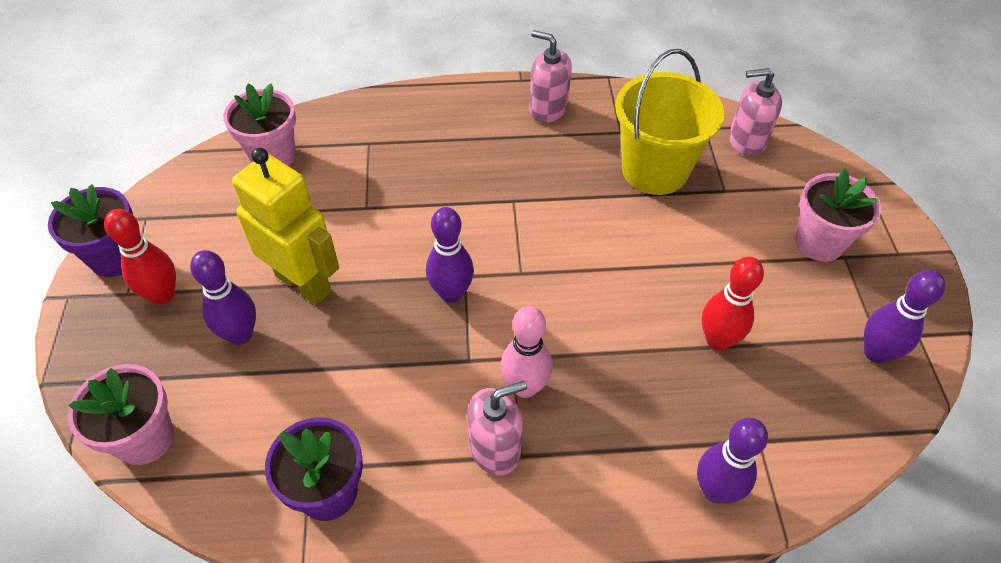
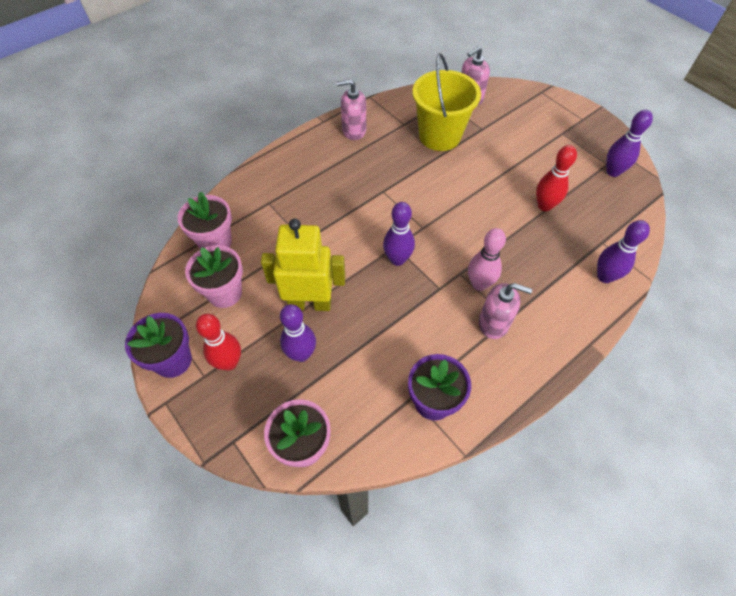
camera: 35 degrees left, 5 degrees up
pink soap dispenser [467,381,527,475] -> pink soap dispenser turned 75 degrees clockwise [479,283,532,339]
pink flower pot [795,169,881,262] -> pink flower pot moved to [185,245,243,308]

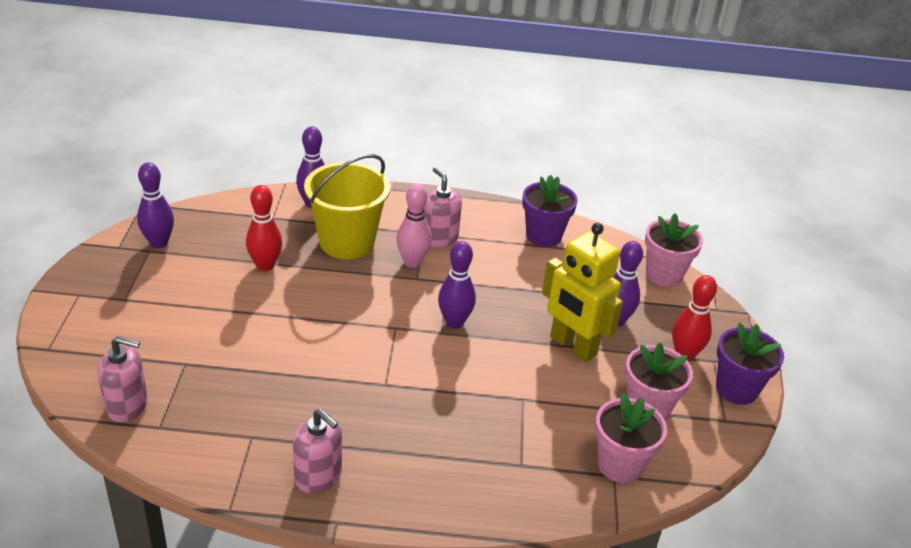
camera: 140 degrees left, 20 degrees down
yellow bucket [412,53,481,151] -> yellow bucket moved to [304,154,390,259]

